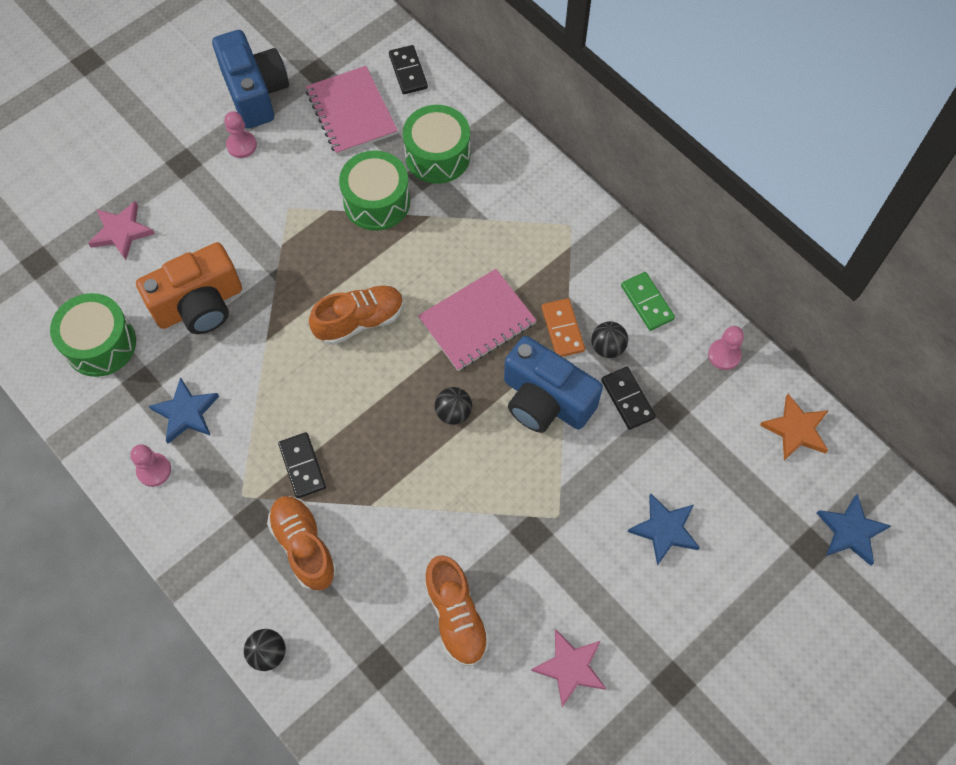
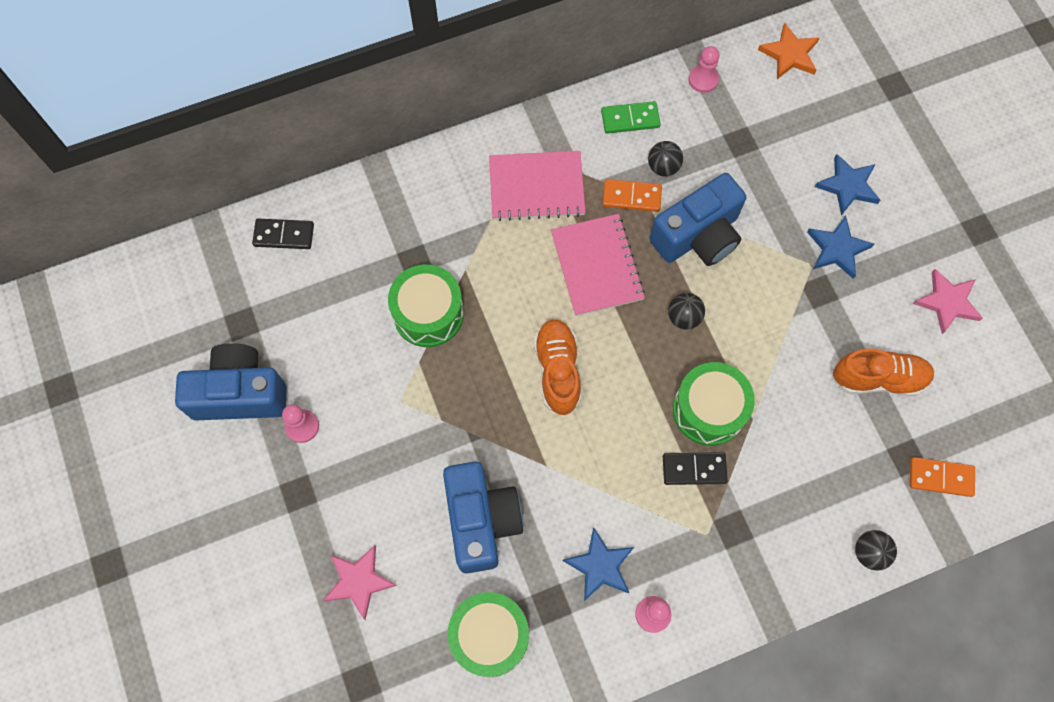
camera: 70 degrees left, 5 degrees up
orange camera [136,242,242,334] -> blue camera [443,462,523,574]
orange shoe [267,496,337,591] -> none
pink notebook [306,66,398,155] -> pink notebook moved to [489,151,586,221]
green drum [403,105,470,184] -> green drum moved to [673,362,755,446]
black domino [601,367,656,430] -> none
blue star [817,493,891,566] -> blue star moved to [807,215,874,279]
none -> orange domino [910,457,975,497]

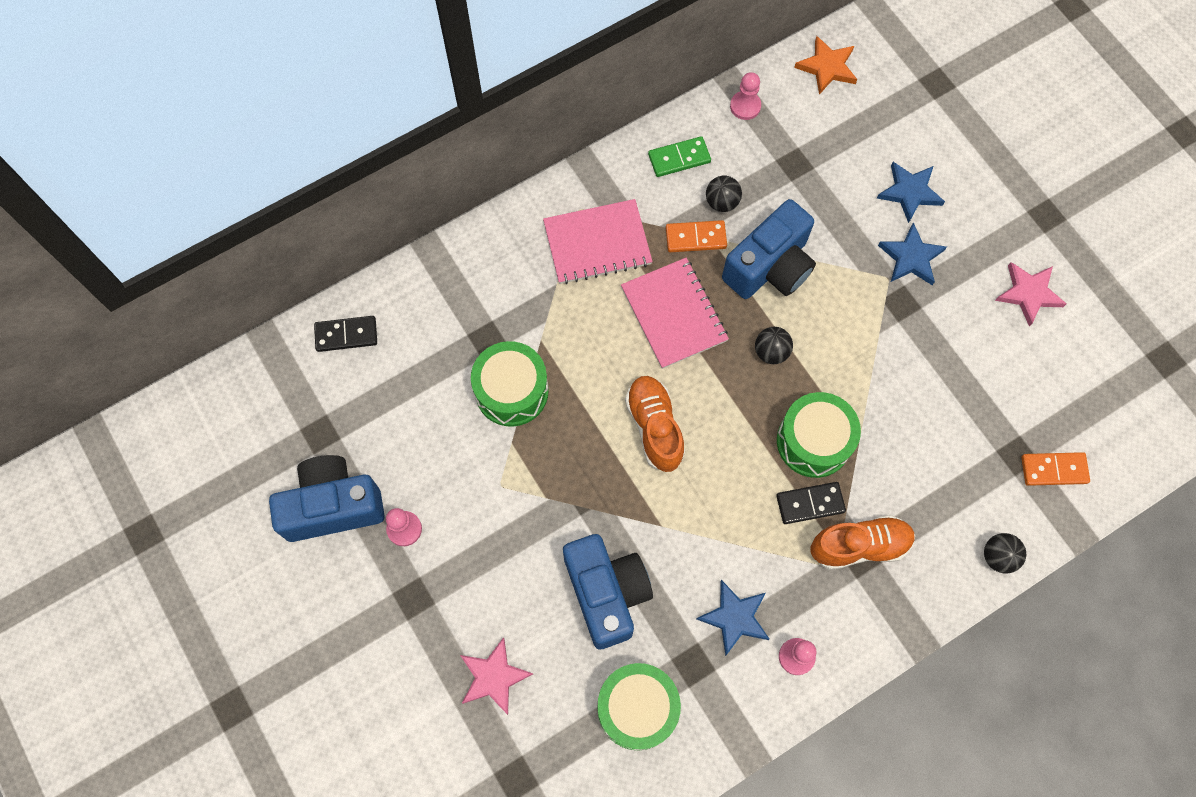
camera: 10 degrees left, 0 degrees up
orange shoe [833,349,934,396] -> orange shoe moved to [811,515,915,570]

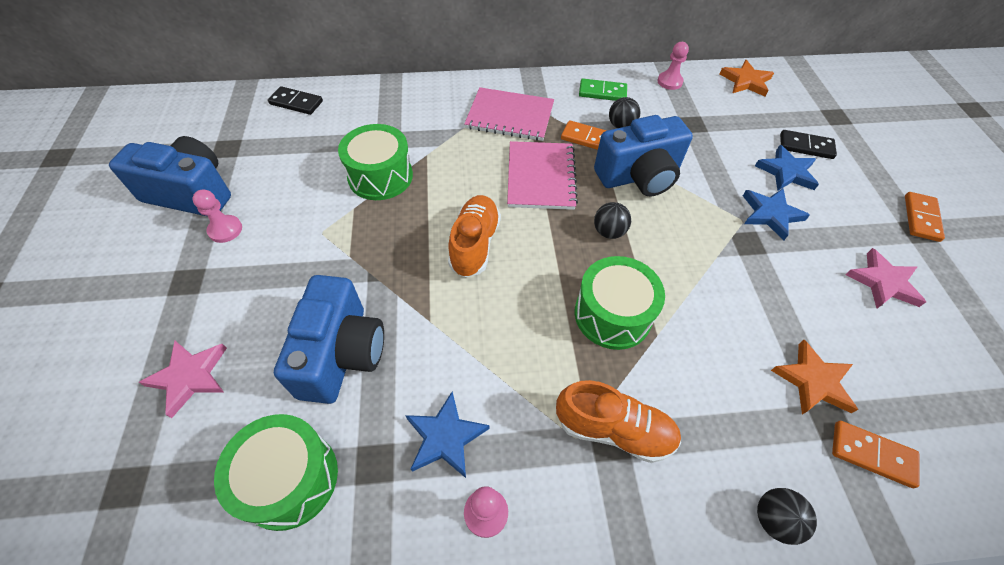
camera: 25 degrees right, 15 degrees down
black domino [776,482,846,524] -> black domino moved to [780,130,837,159]
none -> orange star [771,340,858,415]
none -> orange domino [905,192,945,242]

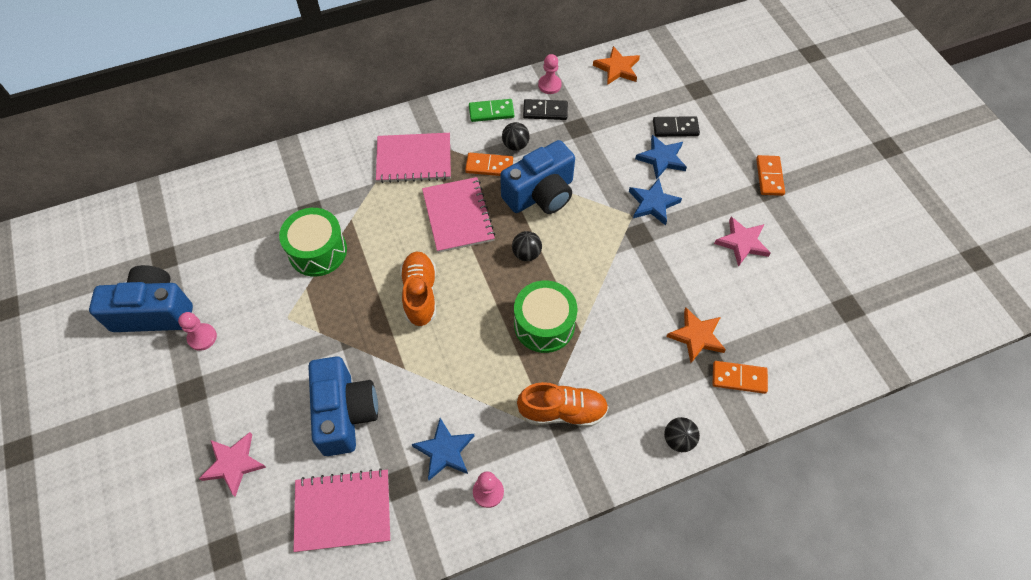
camera: 15 degrees left, 5 degrees up
green drum [214,414,338,531] -> pink notebook [293,468,391,552]
black domino [268,86,323,115] -> black domino moved to [523,99,568,120]

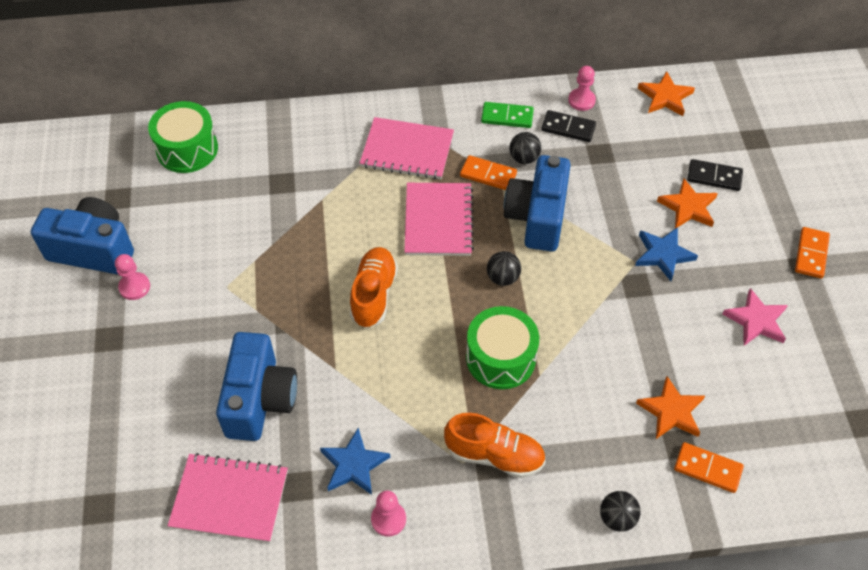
camera: 15 degrees right, 5 degrees down
pink star [199,432,267,497] -> none
green drum [279,208,347,277] -> green drum moved to [148,101,218,173]
blue camera [500,140,575,214] -> blue camera turned 120 degrees clockwise [504,155,571,252]
blue star [635,135,687,179] -> orange star [657,179,718,229]

